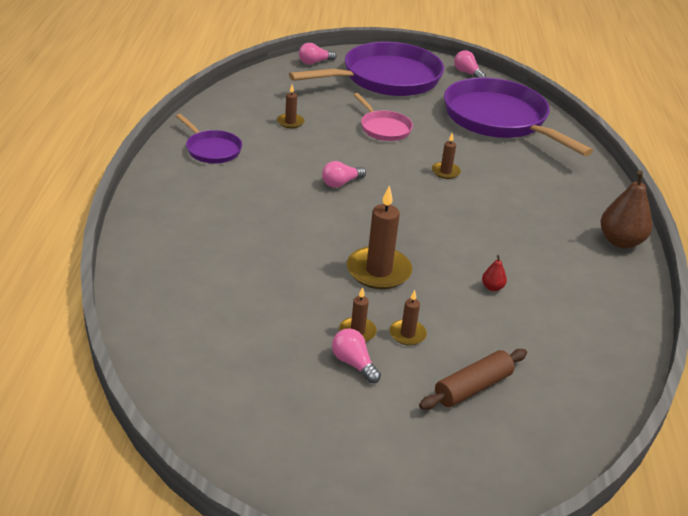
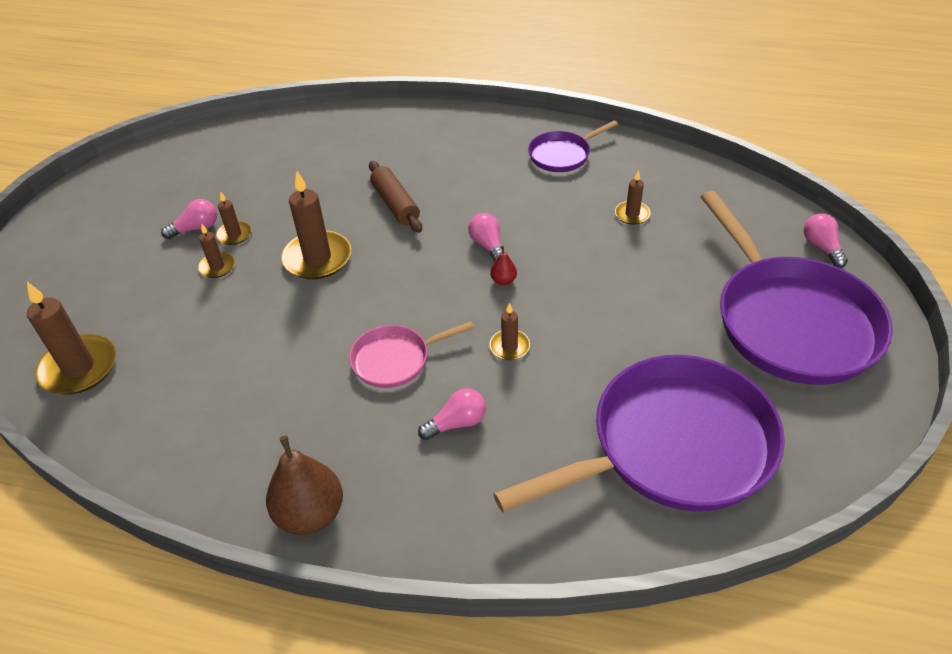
camera: 105 degrees right, 10 degrees up
pink pan [354,93,413,141] -> pink pan moved to [349,321,474,388]
brown rolling pin [419,349,527,410] -> brown rolling pin moved to [369,161,422,233]
pink light bulb [454,50,486,78] -> pink light bulb moved to [418,388,486,440]
red pear [482,255,507,291] -> red pear moved to [490,246,517,285]
none -> brown candle [27,282,116,395]

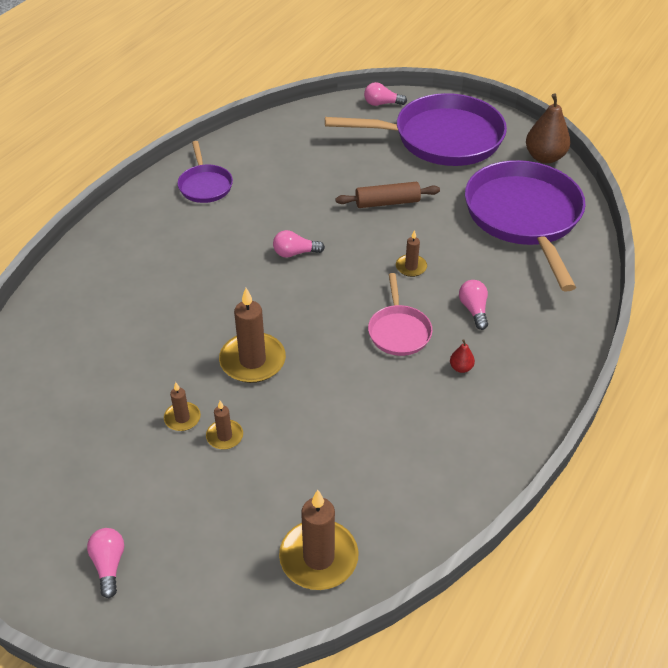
camera: 75 degrees left, 0 degrees up
pink light bulb [161,199,217,239] -> pink light bulb moved to [87,528,124,598]
brown pear [266,435,343,535] -> brown pear moved to [526,93,570,164]
brown rolling pin [369,161,422,233] -> brown rolling pin moved to [335,182,440,208]
red pear [490,246,517,285] -> red pear moved to [450,339,475,373]
brown candle [615,170,651,225] -> none

